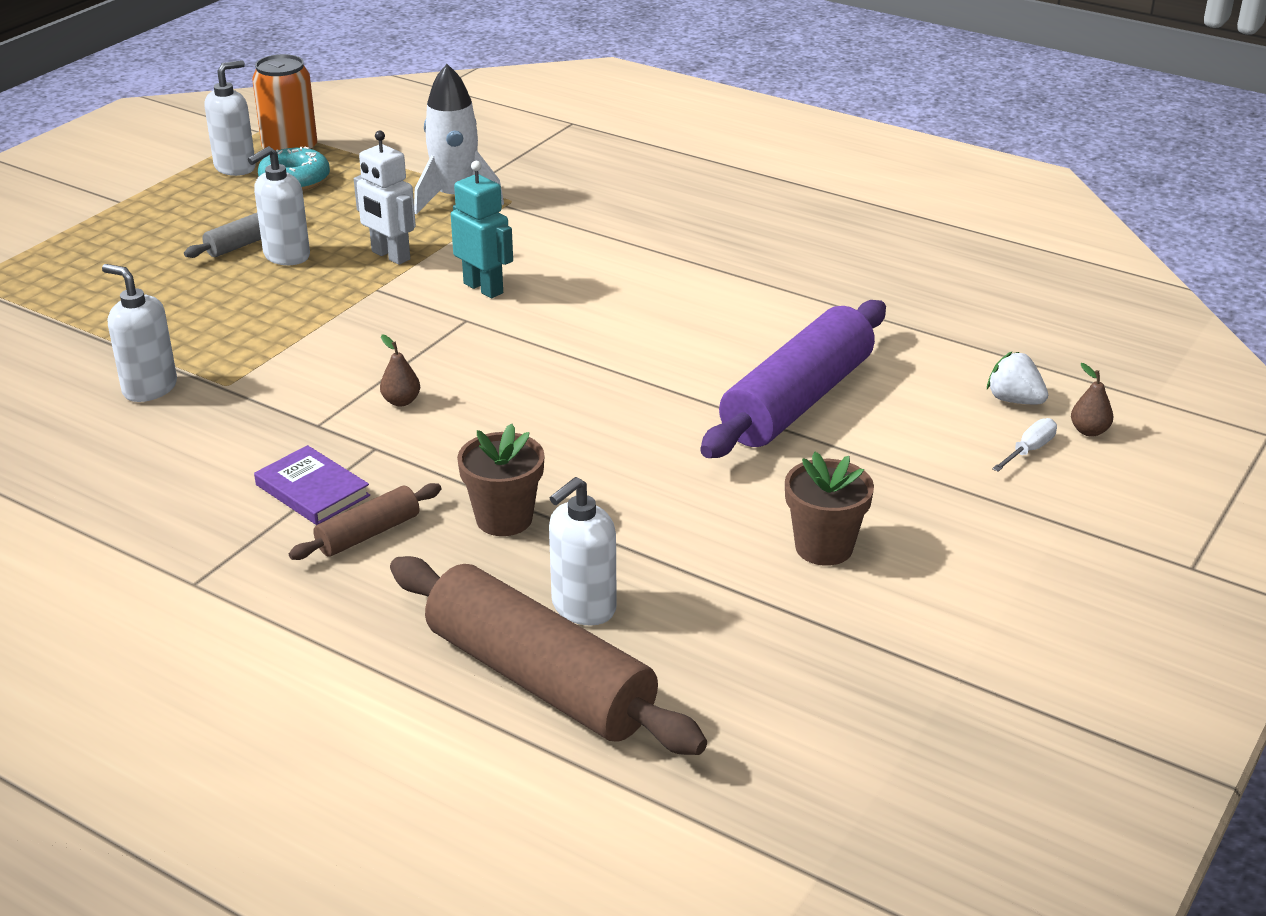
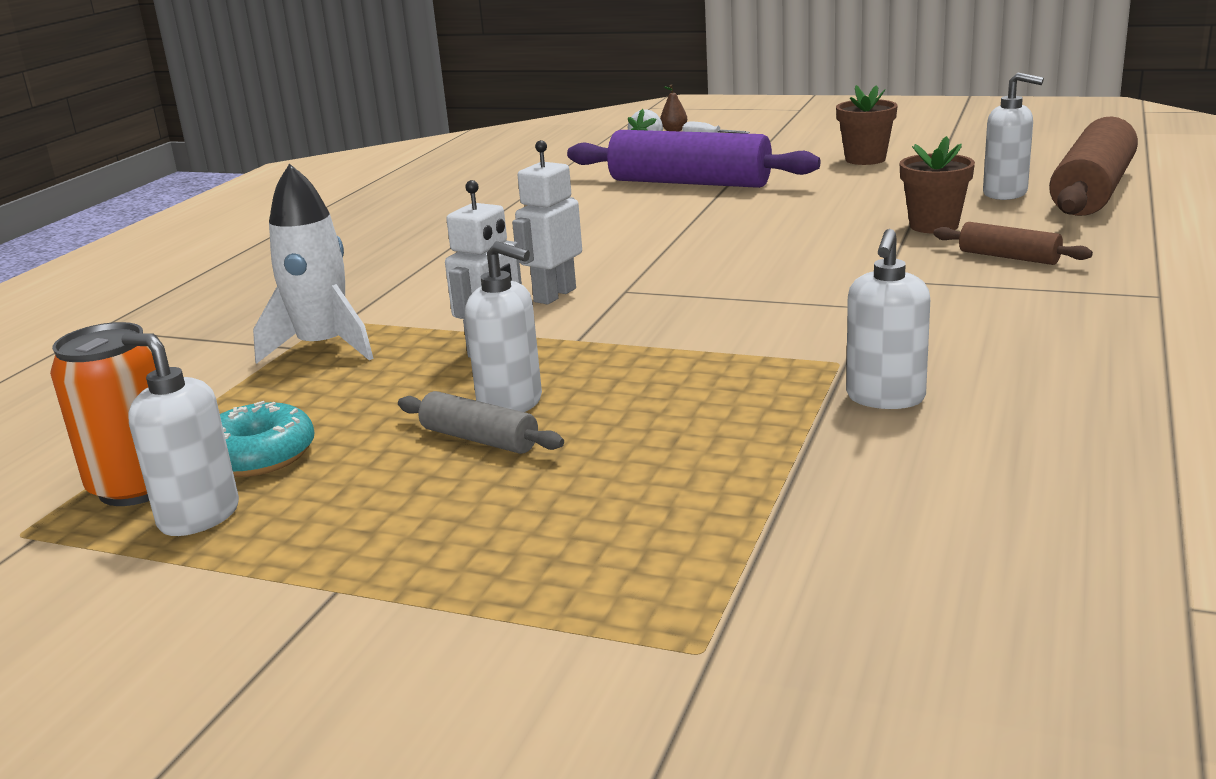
camera: 100 degrees left, 10 degrees down
purple book [254,445,370,525] -> none
brown pear [380,335,420,407] -> none
turquoise robot [451,161,513,298] -> white robot [512,140,582,304]

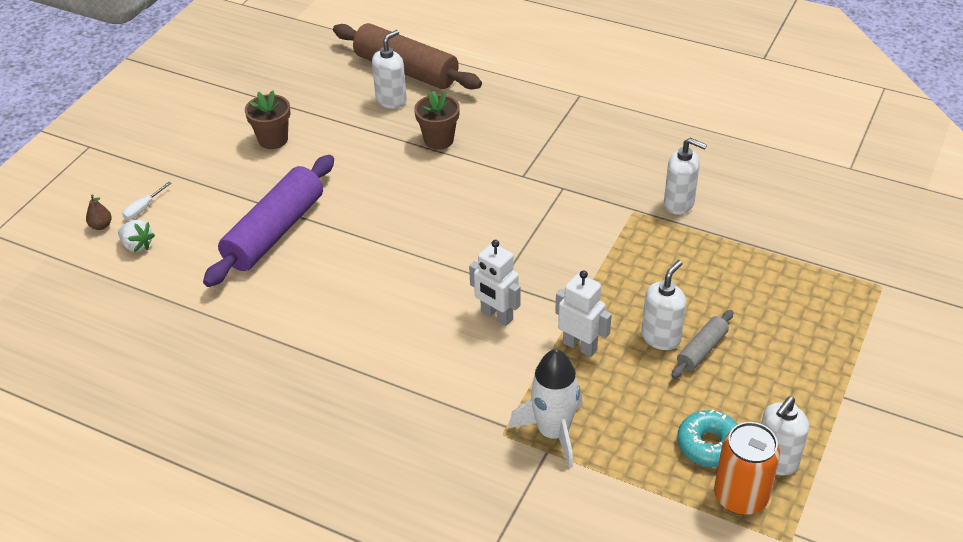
camera: 85 degrees left, 20 degrees up
brown rolling pin [933,222,1093,265] -> none

